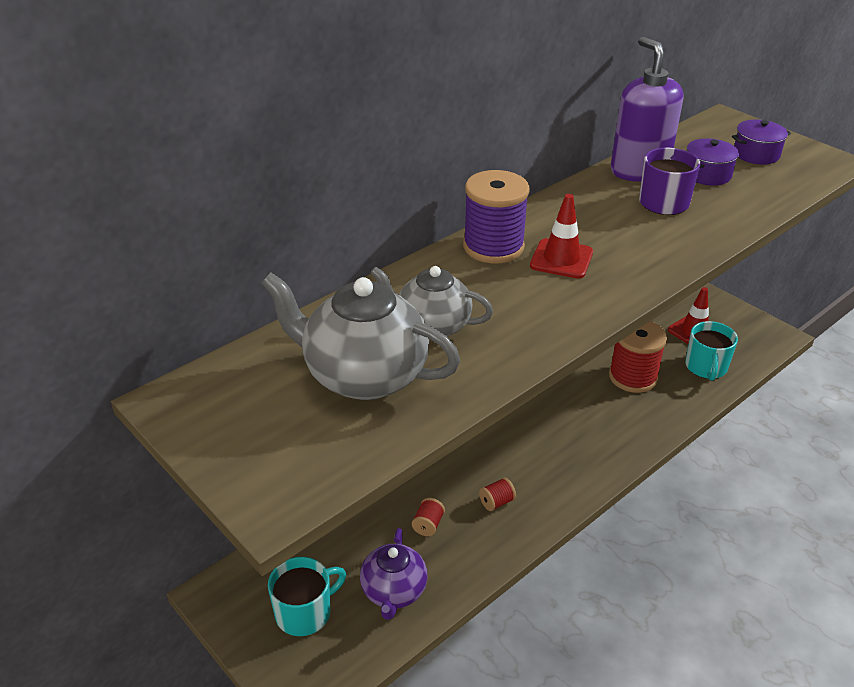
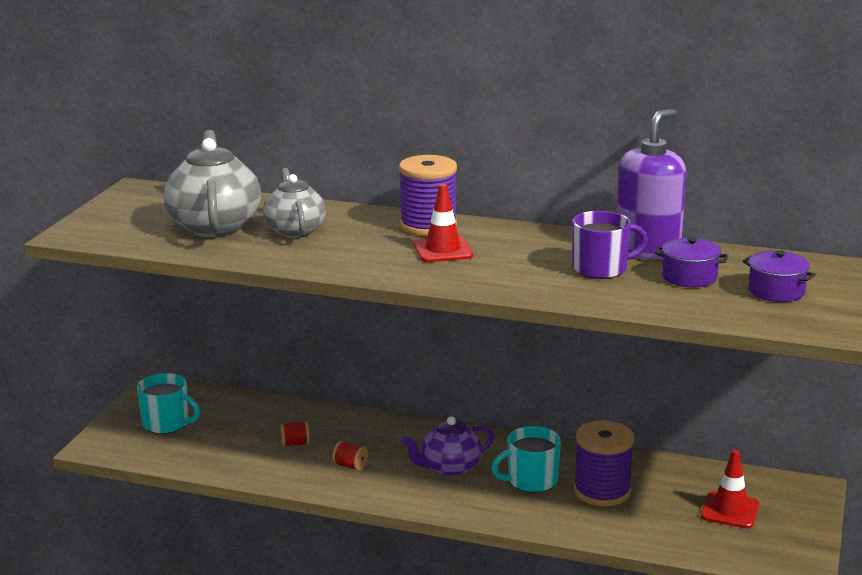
camera: 60 degrees right, 15 degrees down
purple teapot [360,528,427,620] -> purple teapot moved to [402,416,494,477]
red spool [609,321,667,393] -> purple spool [574,421,634,506]
turquoise mug [685,321,738,381] -> turquoise mug moved to [491,426,561,492]

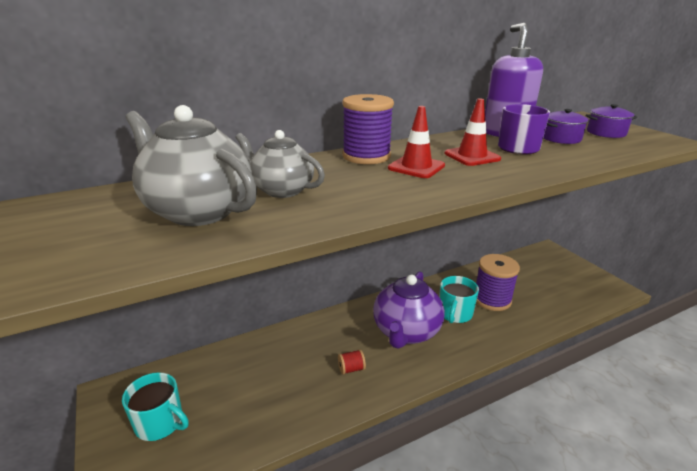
camera: 45 degrees left, 5 degrees up
turquoise mug [137,373,200,434] -> turquoise mug turned 45 degrees clockwise [122,372,189,441]
red spool [280,421,310,447] -> none
purple teapot [402,416,494,477] -> purple teapot [373,271,445,349], size x1.55
red traffic cone [701,450,760,528] -> red traffic cone moved to [444,98,501,166]

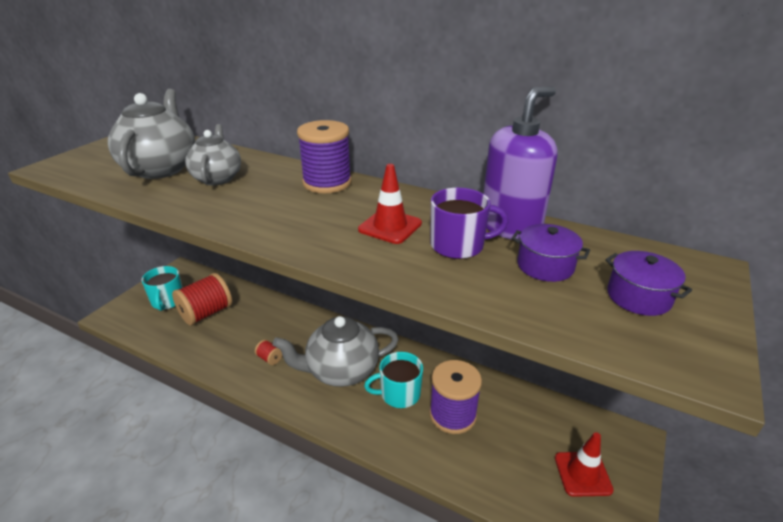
camera: 55 degrees right, 5 degrees up
purple teapot [373,271,445,349] -> grey teapot [273,316,399,387]
red traffic cone [388,106,445,178] -> red traffic cone moved to [555,432,614,497]
none -> red spool [172,273,232,326]

